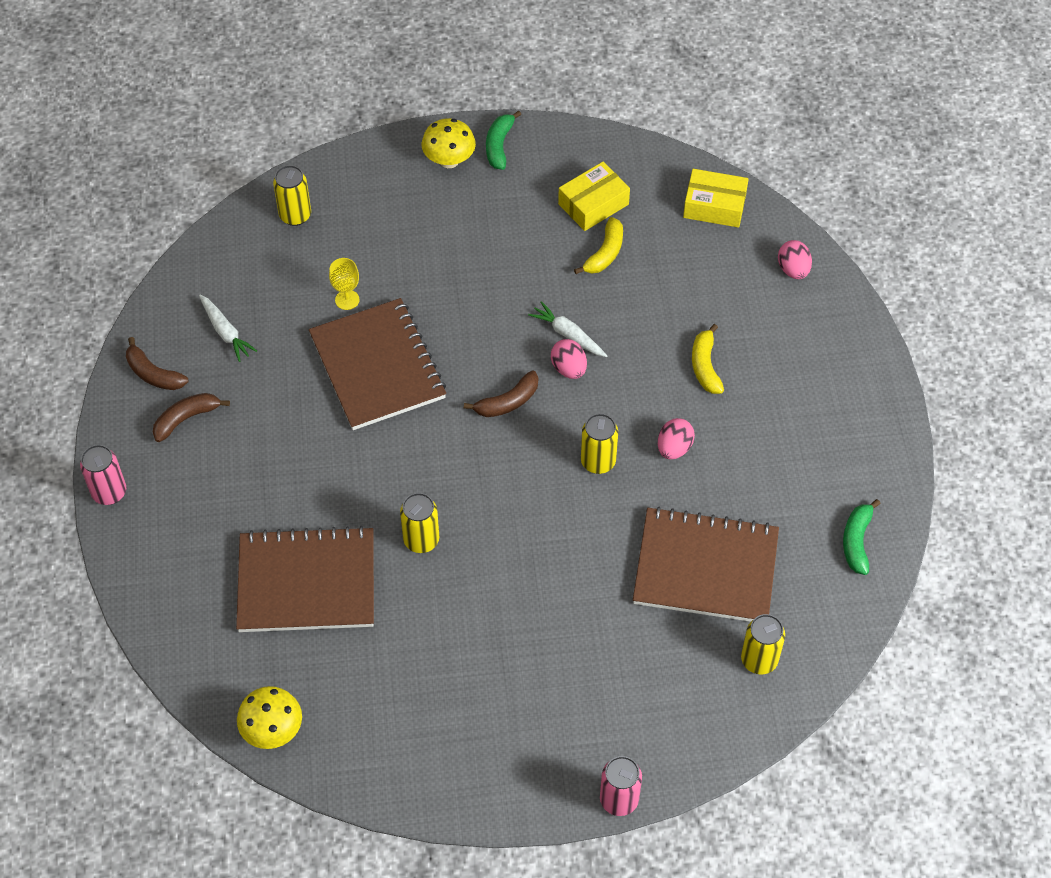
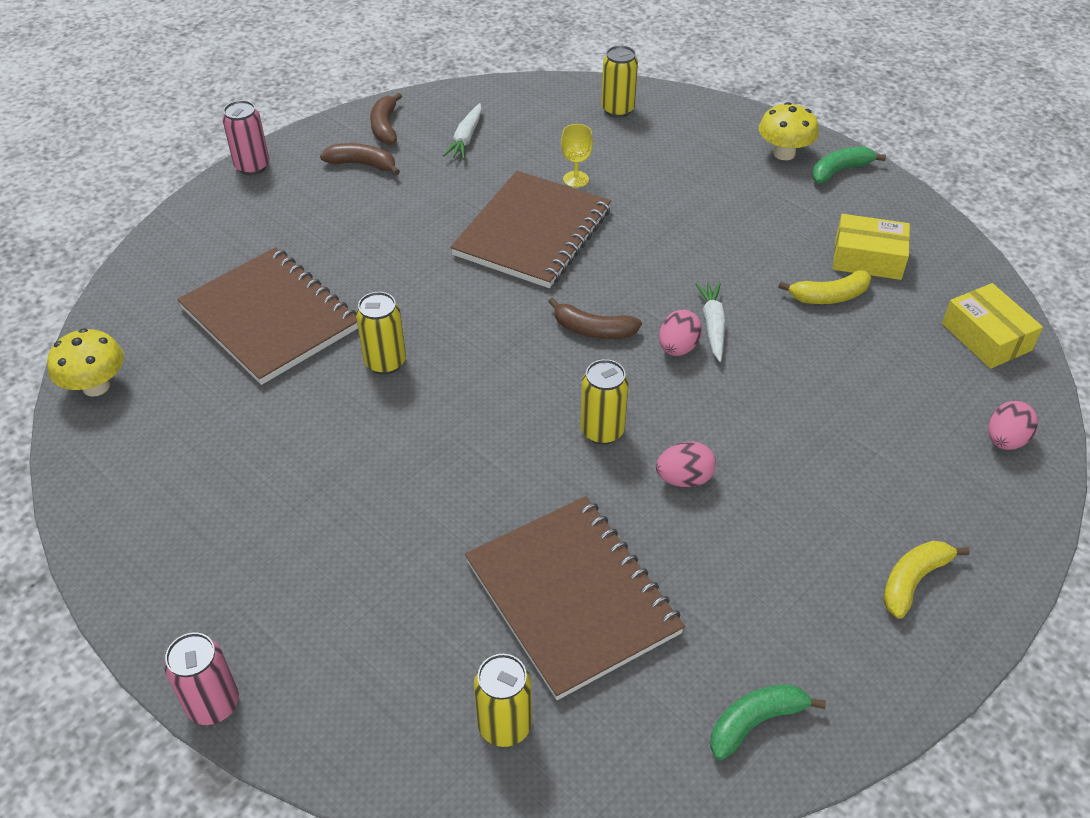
camera: 50 degrees right, 10 degrees down
yellow banana [692,324,724,394] -> yellow banana moved to [883,541,970,619]

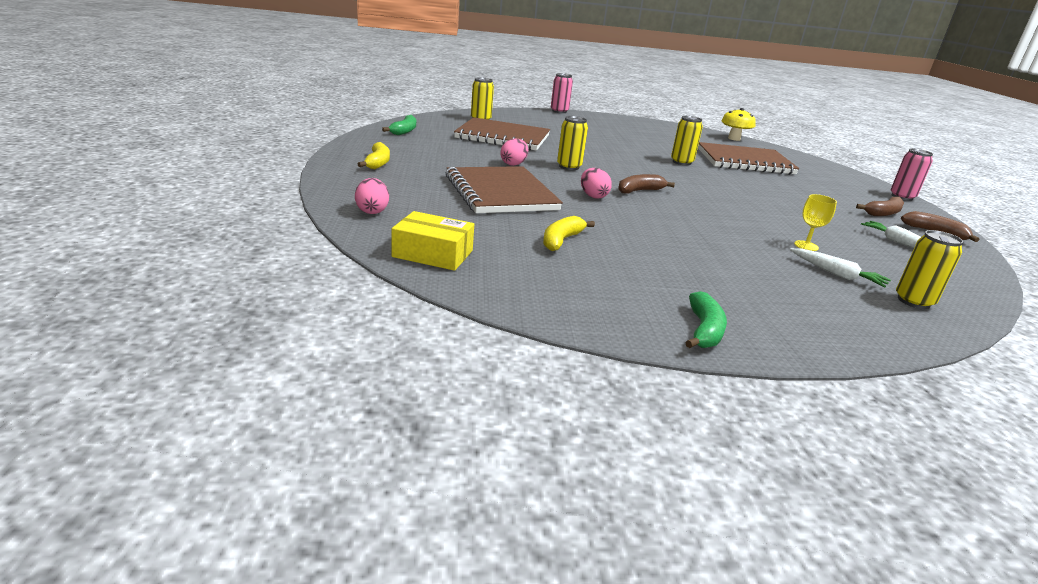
camera: 130 degrees right, 20 degrees down
brown notebook [450,171,611,288] -> brown notebook moved to [446,166,563,213]
white carrot [695,283,726,362] -> white carrot moved to [790,248,891,288]
yellow mushroom [759,102,819,160] -> none
yellow box [833,214,910,280] -> none

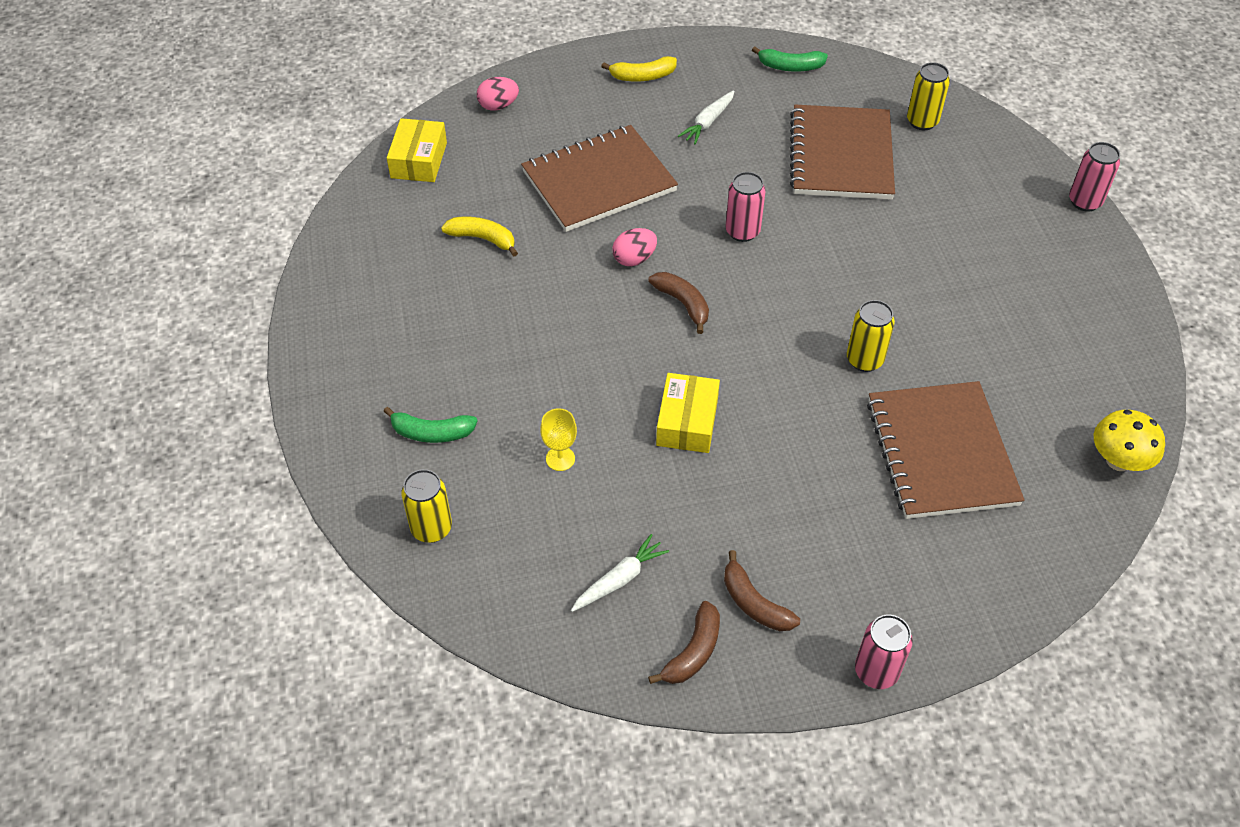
camera: 85 degrees right, 25 degrees up
pink egg [501,138,528,166] -> none
yellow can [557,116,588,170] -> pink can [725,172,766,242]
green banana [685,291,727,348] -> green banana moved to [383,407,478,443]
white carrot [790,248,891,288] -> white carrot moved to [678,90,735,144]
none -> yellow box [656,373,720,453]

